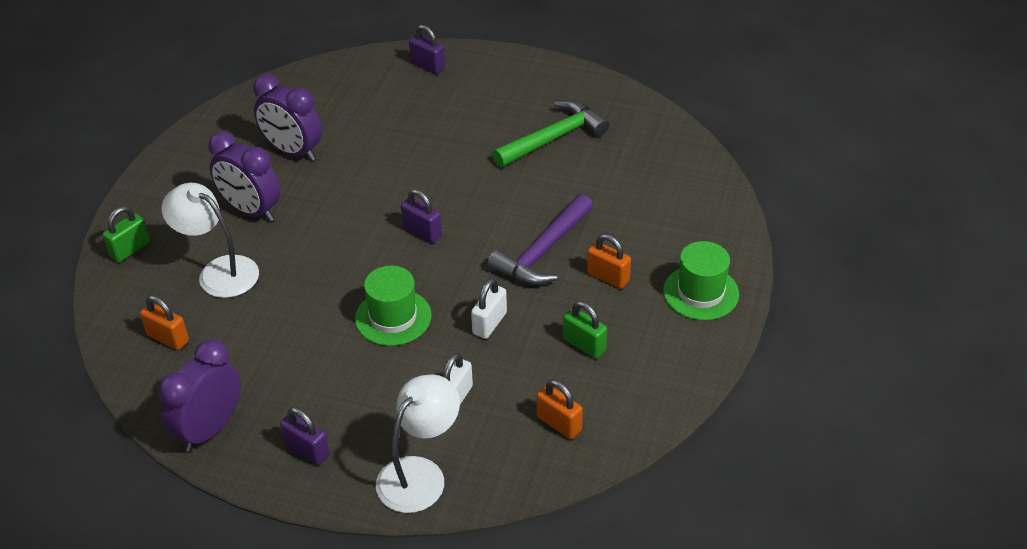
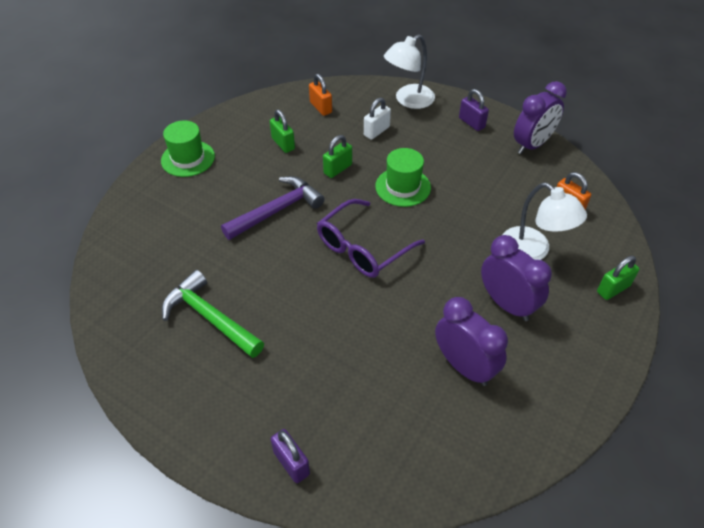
camera: 165 degrees left, 5 degrees up
purple padlock [401,189,442,243] -> purple glasses [317,199,425,278]
white padlock [471,278,507,339] -> green padlock [323,135,352,178]
green hammer [492,100,609,167] -> green hammer turned 60 degrees clockwise [162,270,264,358]
orange padlock [587,234,631,289] -> none

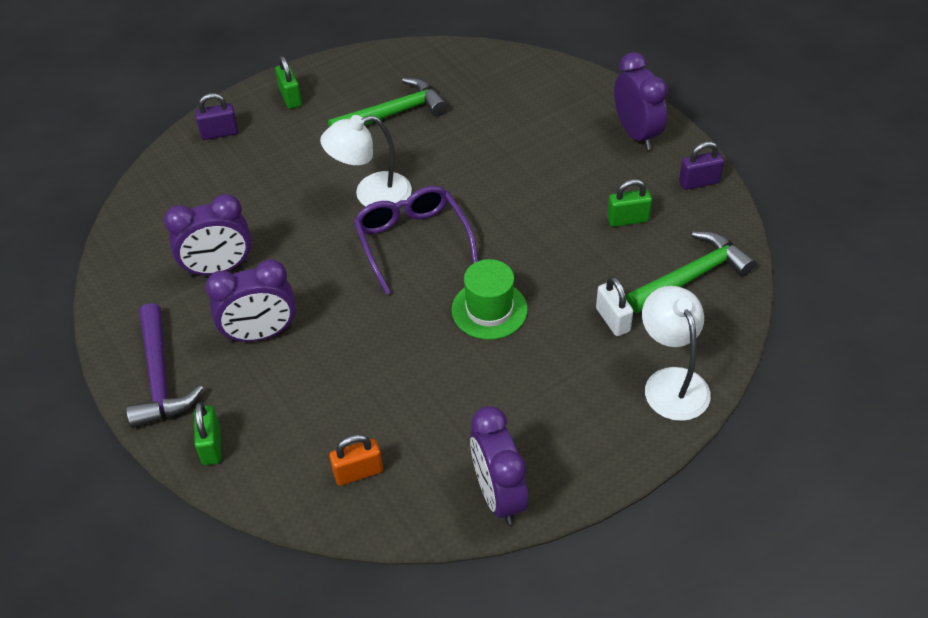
camera: 115 degrees right, 0 degrees up
green hat [161,120,215,177] -> purple clock [614,52,668,150]
purple hammer [221,176,325,240] -> purple hammer moved to [126,303,204,428]
orange padlock [309,74,332,116] -> green hammer [626,231,756,313]
green padlock [323,135,352,178] -> green padlock moved to [275,56,302,109]
purple padlock [459,89,489,131] -> purple padlock moved to [679,141,724,190]
white lamp [503,183,587,260] -> white lamp moved to [320,115,412,207]

